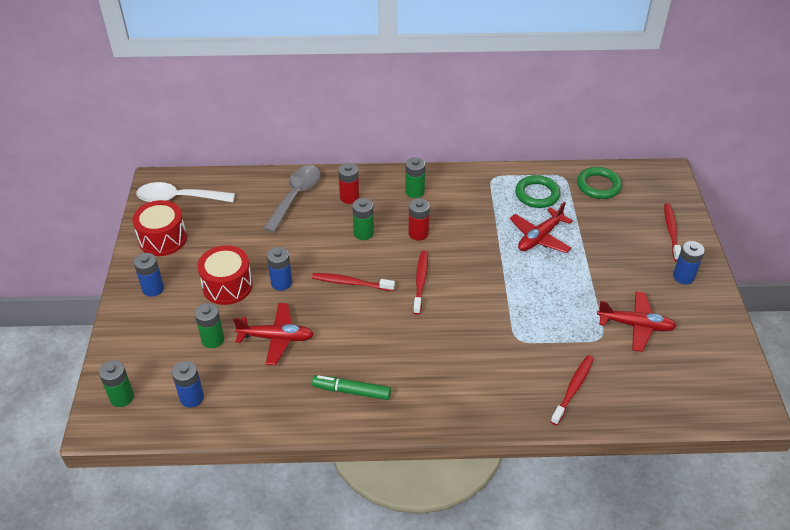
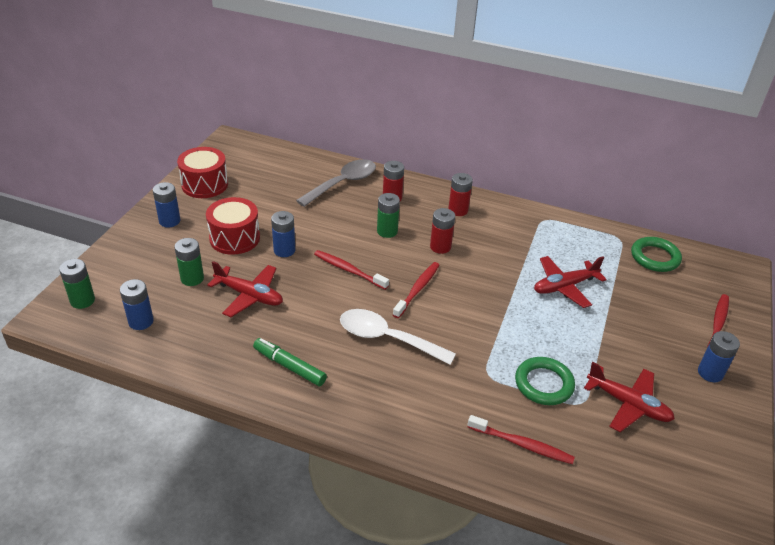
camera: 20 degrees right, 5 degrees down
white spoon [136,182,235,202] -> white spoon moved to [340,309,456,365]
green battery [405,157,425,198] -> red battery [448,173,473,216]
green ring [515,175,560,208] -> green ring moved to [515,357,575,405]
red toothbrush [550,355,594,425] -> red toothbrush turned 60 degrees clockwise [467,415,575,464]

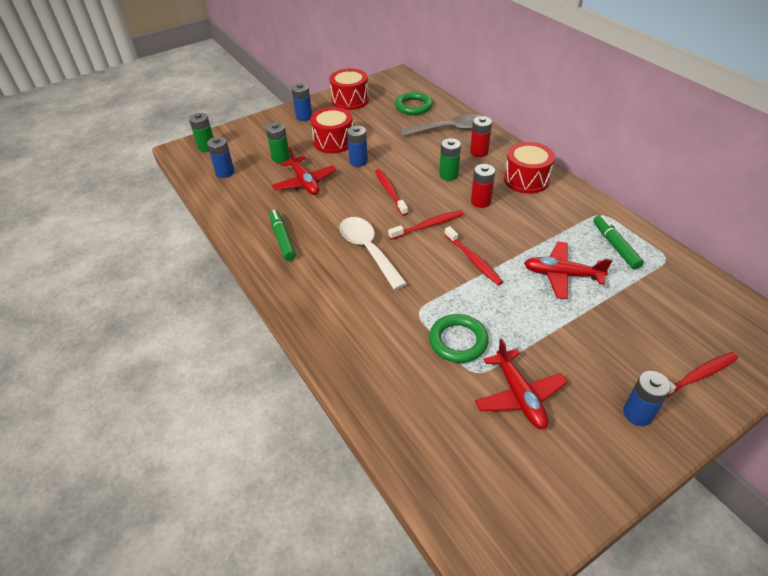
camera: 40 degrees right, 5 degrees up
red battery [448,173,473,216] -> red drum [504,142,555,194]
red toothbrush [467,415,575,464] -> red toothbrush moved to [444,226,503,285]
green ring [631,237,682,272] -> green ring moved to [395,92,433,115]
none -> green marker [593,215,644,270]

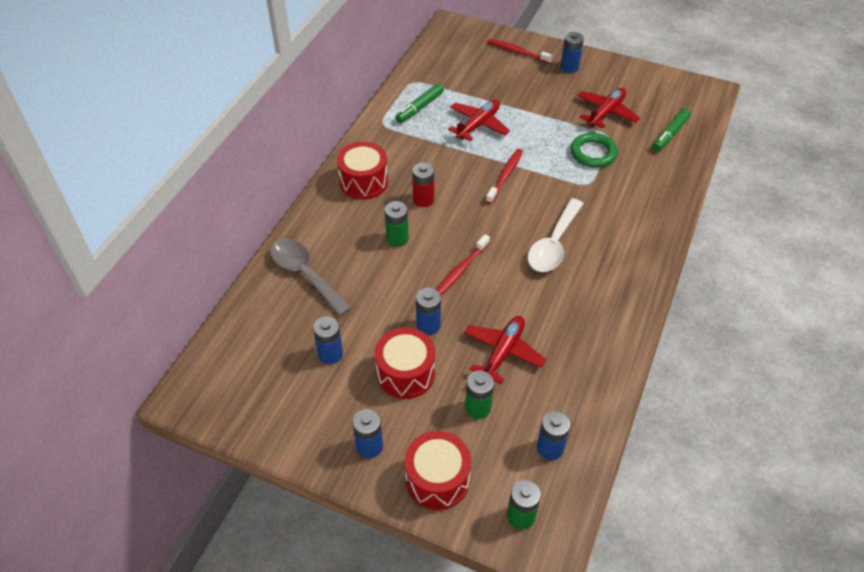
camera: 125 degrees left, 5 degrees up
green marker [269,210,296,261] -> green marker moved to [653,108,691,151]
red drum [329,69,369,110] -> red drum moved to [405,431,471,510]
red toothbrush [388,210,464,240] -> none
green ring [395,92,433,115] -> none
red battery [470,116,492,157] -> none
red plane [524,241,612,299] -> red plane turned 120 degrees counterclockwise [448,100,510,141]
none -> blue battery [313,316,343,364]

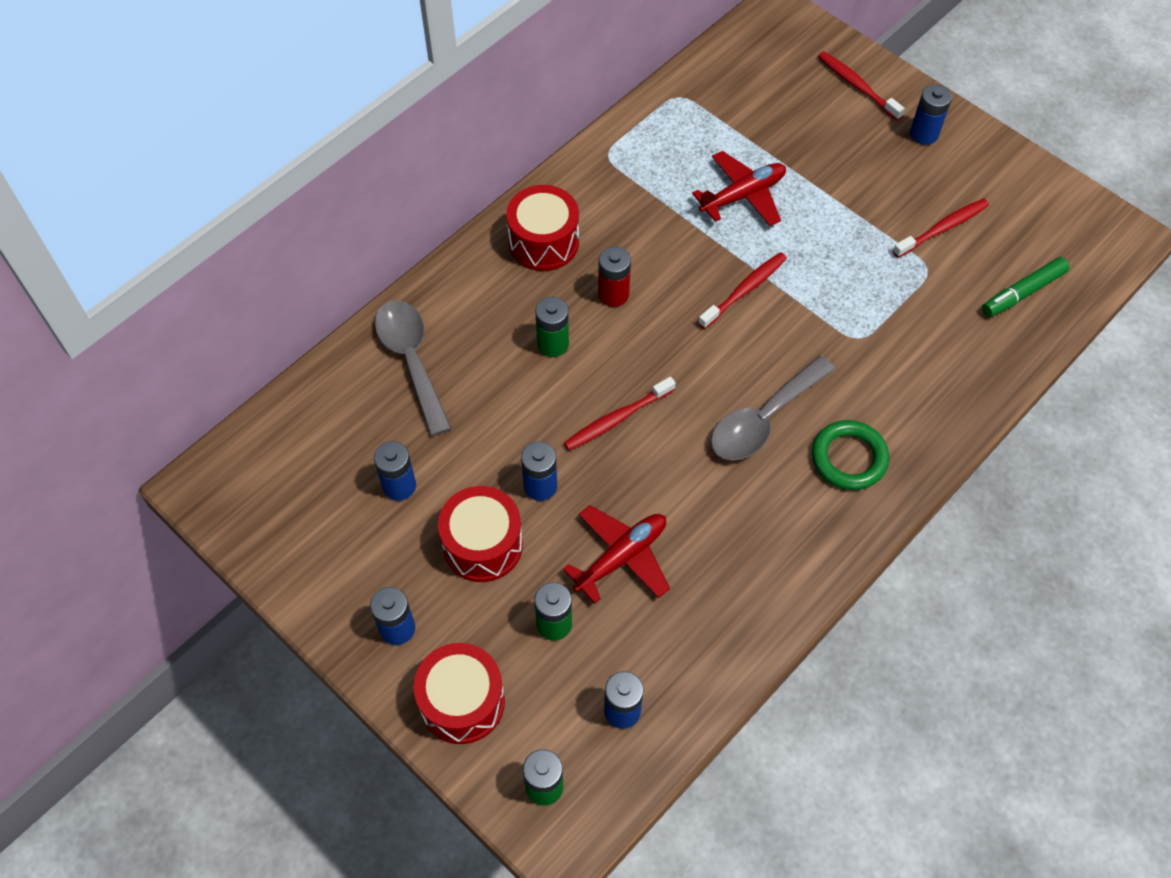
camera: 20 degrees right, 10 degrees up
green marker [395,83,444,123] -> none
white spoon [528,198,584,272] -> grey spoon [711,356,835,460]
green ring [570,133,618,168] -> green ring moved to [812,420,889,490]
red plane [577,88,640,128] -> red toothbrush [893,199,989,258]

